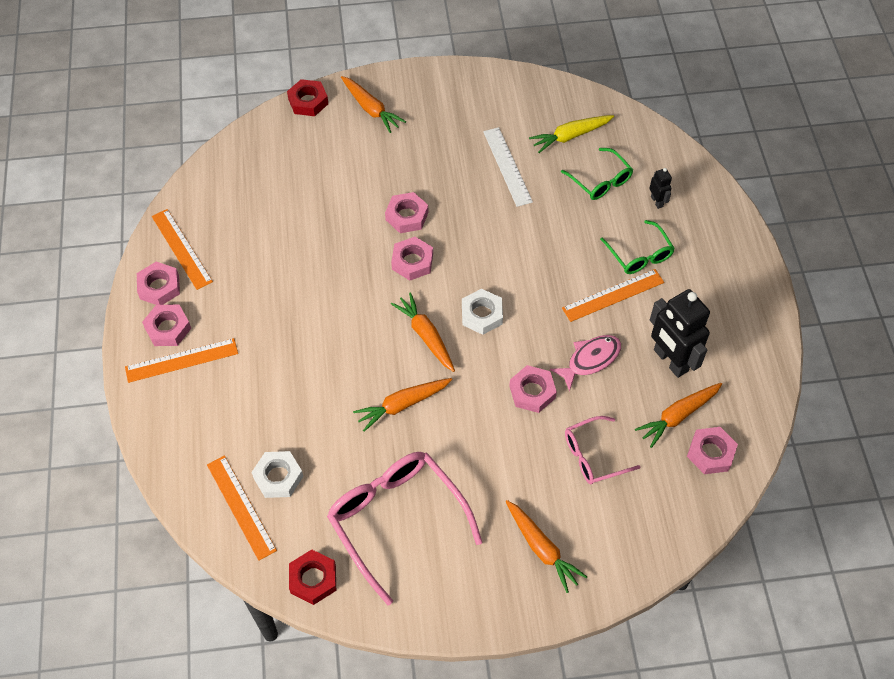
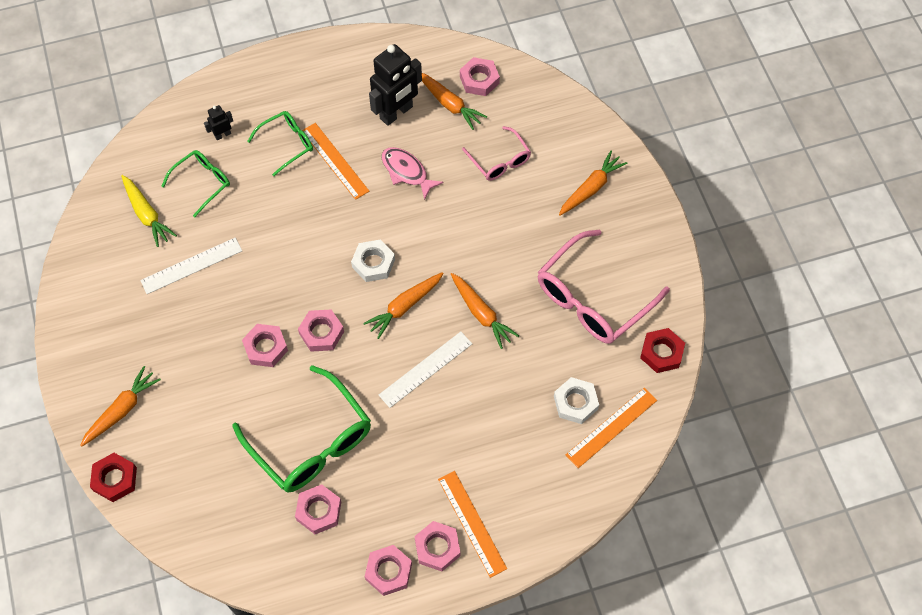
camera: 100 degrees left, 5 degrees up
orange ruler [152,209,213,290] -> none
pink nut [509,365,557,413] -> pink nut moved to [295,484,341,534]
none -> green glasses [232,365,371,492]
none -> white ruler [379,332,472,408]

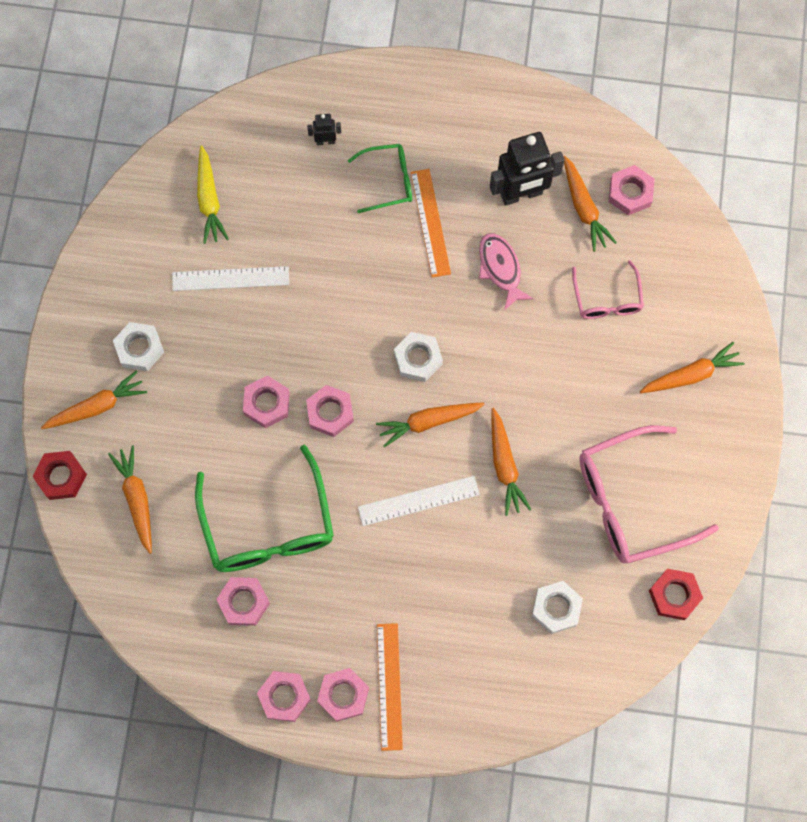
camera: 25 degrees right, 10 degrees up
green glasses [161,150,230,217] -> none
orange ruler [566,388,657,468] -> none
none -> orange carrot [108,446,152,554]
none -> white nut [113,322,164,371]

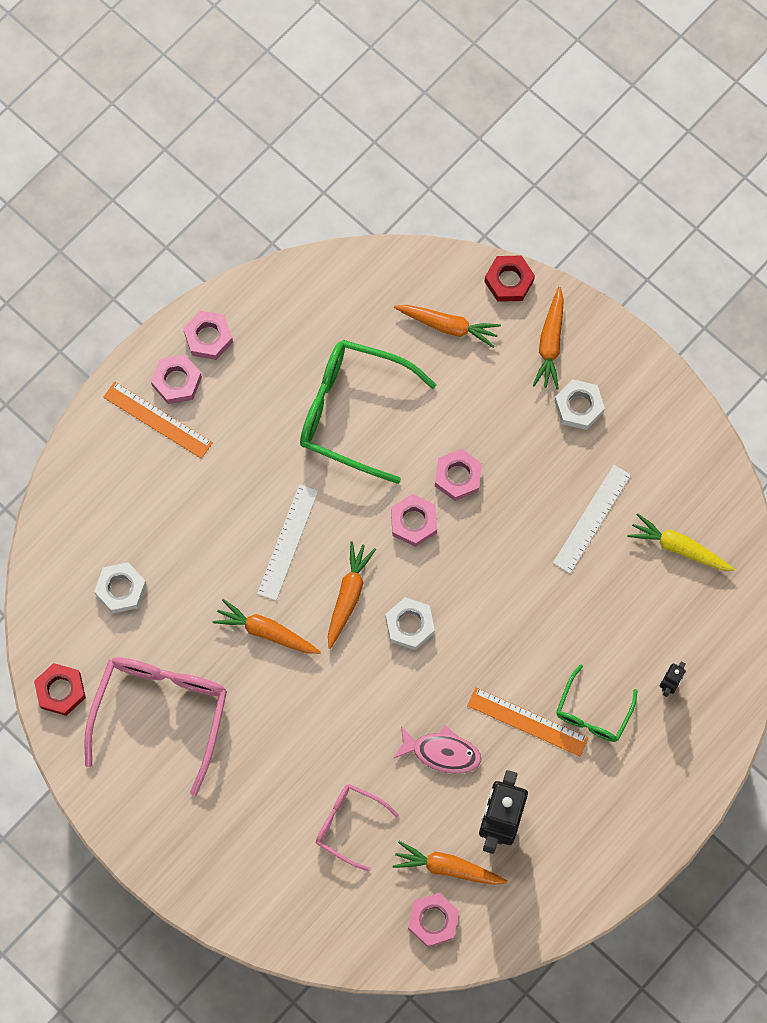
camera: 125 degrees right, 0 degrees up
pink nut [216,577,270,626] -> none
orange carrot [640,342,745,393] -> none

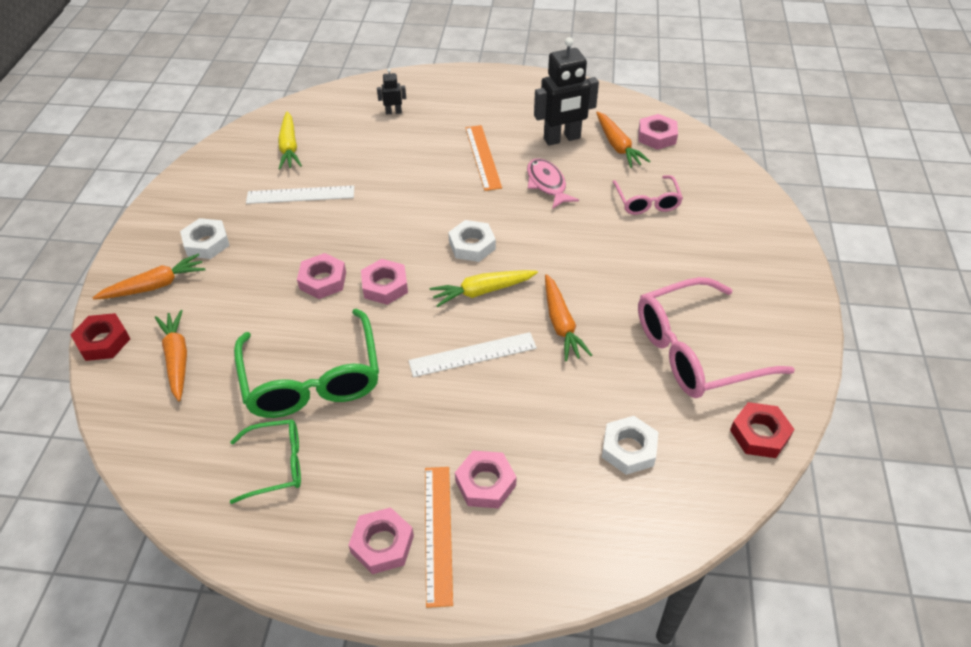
camera: 125 degrees left, 25 degrees down
pink nut [183,311,233,360] -> pink nut moved to [455,451,517,509]
orange carrot [328,541,376,649] -> yellow carrot [430,270,538,307]
green glasses [556,664,638,742] -> green glasses moved to [230,419,301,504]

